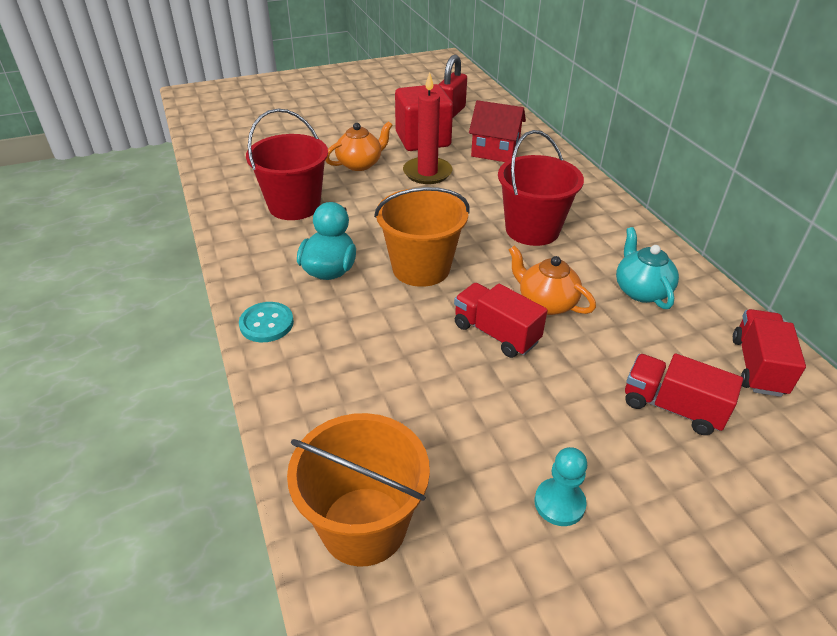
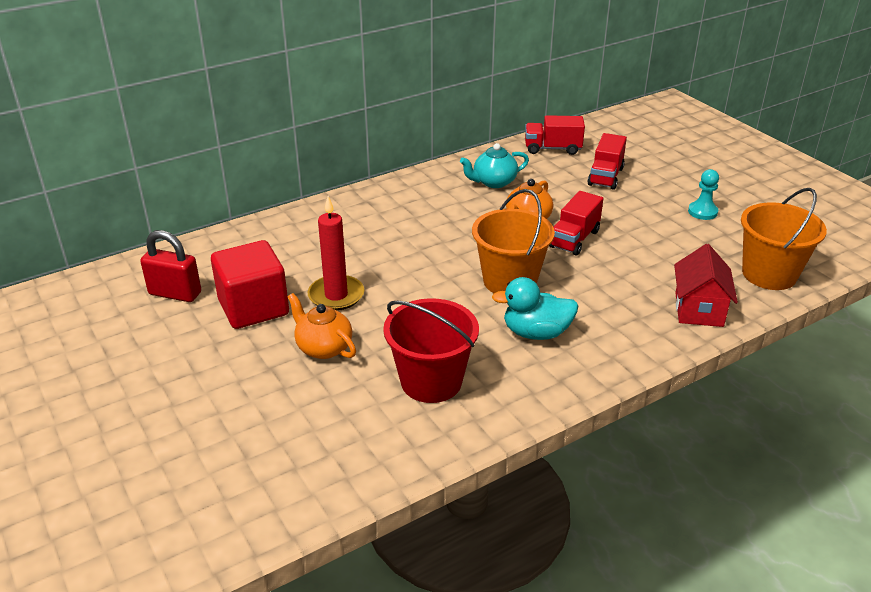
camera: 100 degrees left, 5 degrees down
turquoise button [239,302,294,342] -> none
red house [469,100,526,162] -> red house moved to [674,244,738,327]
red bucket [498,130,584,246] -> none

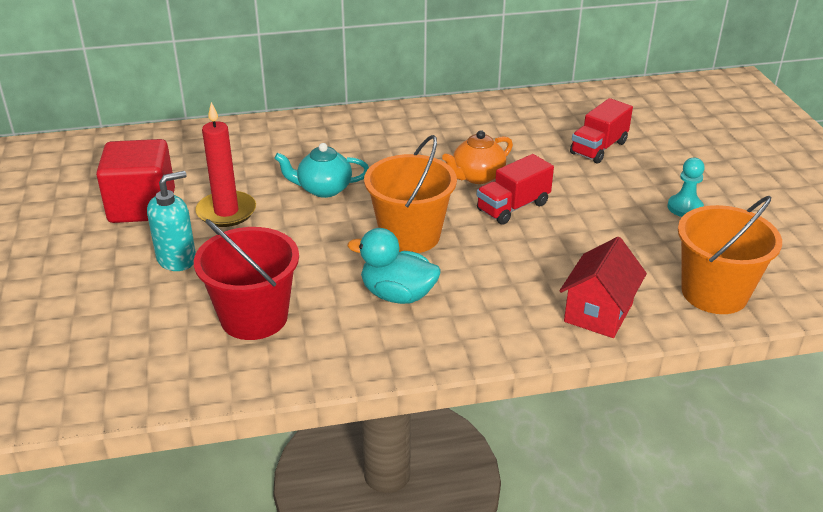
camera: 20 degrees right, 0 degrees up
red padlock [140,230,201,302] -> none
orange teapot [288,293,356,359] -> turquoise soap dispenser [147,171,196,271]
turquoise teapot [460,143,529,188] -> turquoise teapot moved to [274,143,369,198]
red truck [525,115,585,155] -> none

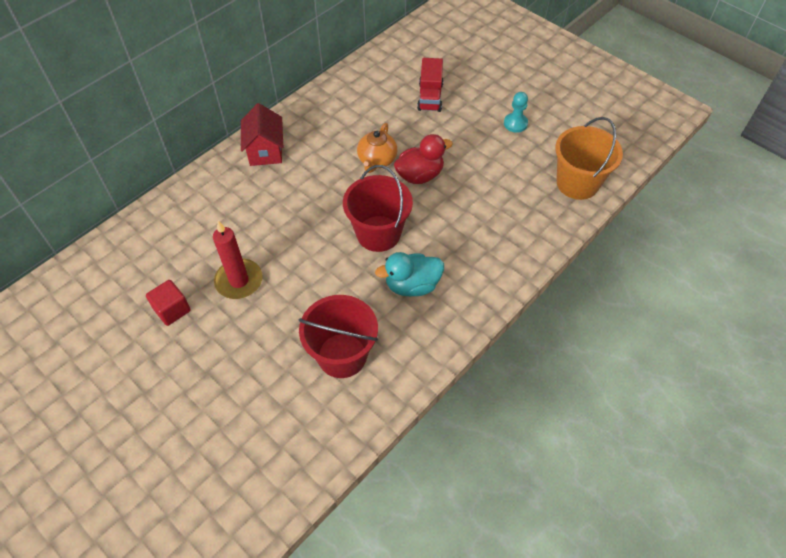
camera: 35 degrees left, 20 degrees up
red cube [96,139,175,223] -> red cube [146,280,191,326], size x0.57
turquoise soap dispenser [147,171,196,271] -> none
turquoise teapot [274,143,369,198] -> none
orange bucket [364,135,457,253] -> red bucket [343,165,413,252]
red truck [477,154,554,225] -> red duck [394,134,453,184]
red house [559,237,647,338] -> red house moved to [241,103,283,166]

